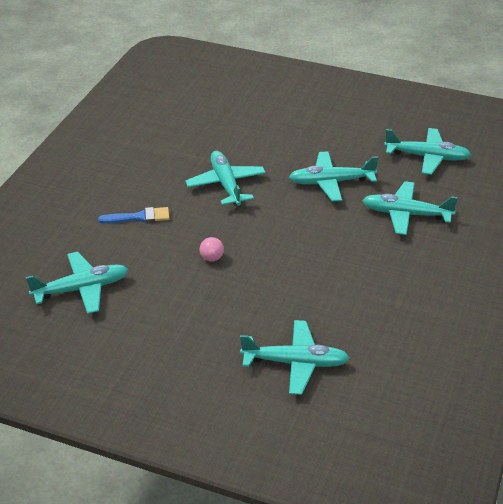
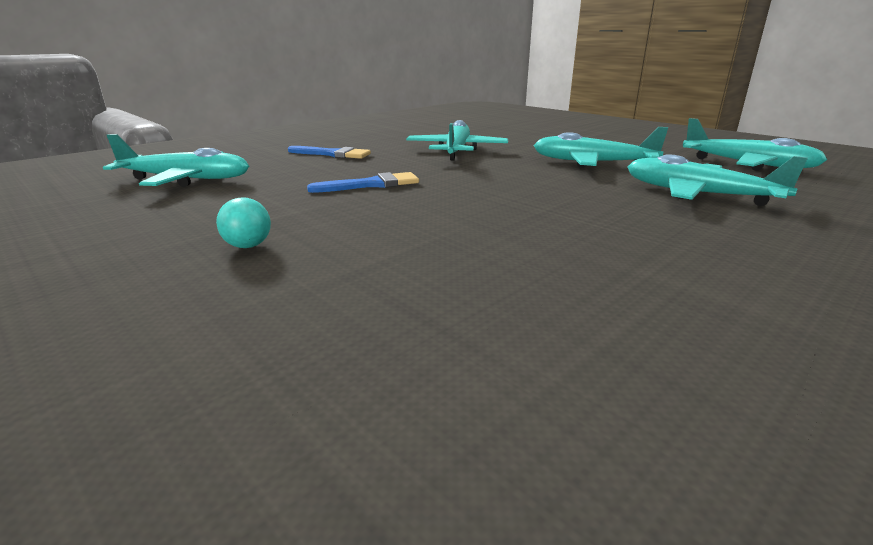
camera: 25 degrees right, 15 degrees down
pink ball [200,237,224,262] -> blue brush [307,172,419,193]
turquoise plane [240,320,349,395] -> none
none -> turquoise ball [216,197,271,248]

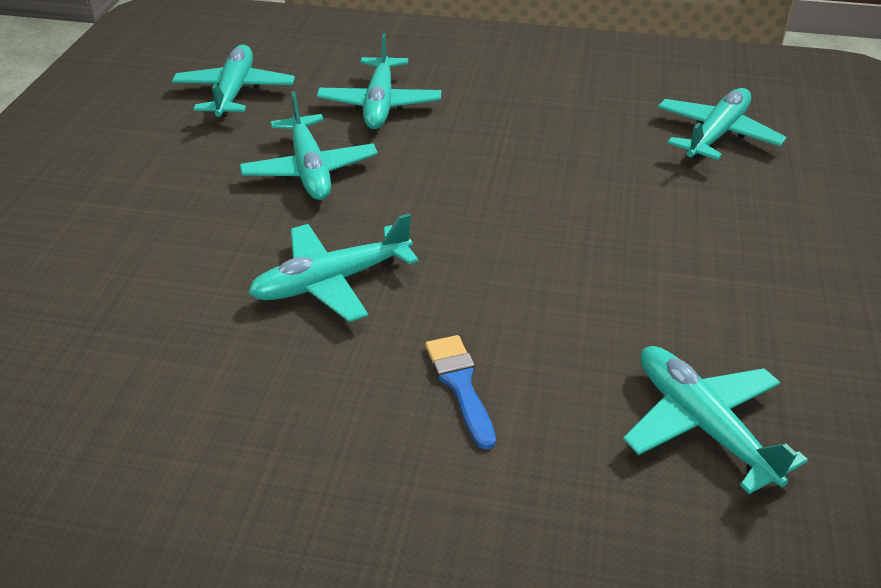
camera: 125 degrees left, 15 degrees up
turquoise ball [216,197,271,248] -> none
blue brush [307,172,419,193] -> none
none -> turquoise plane [658,88,787,160]

